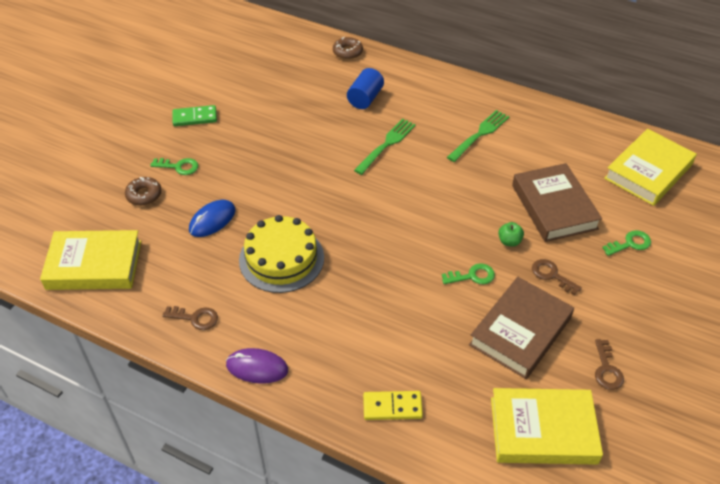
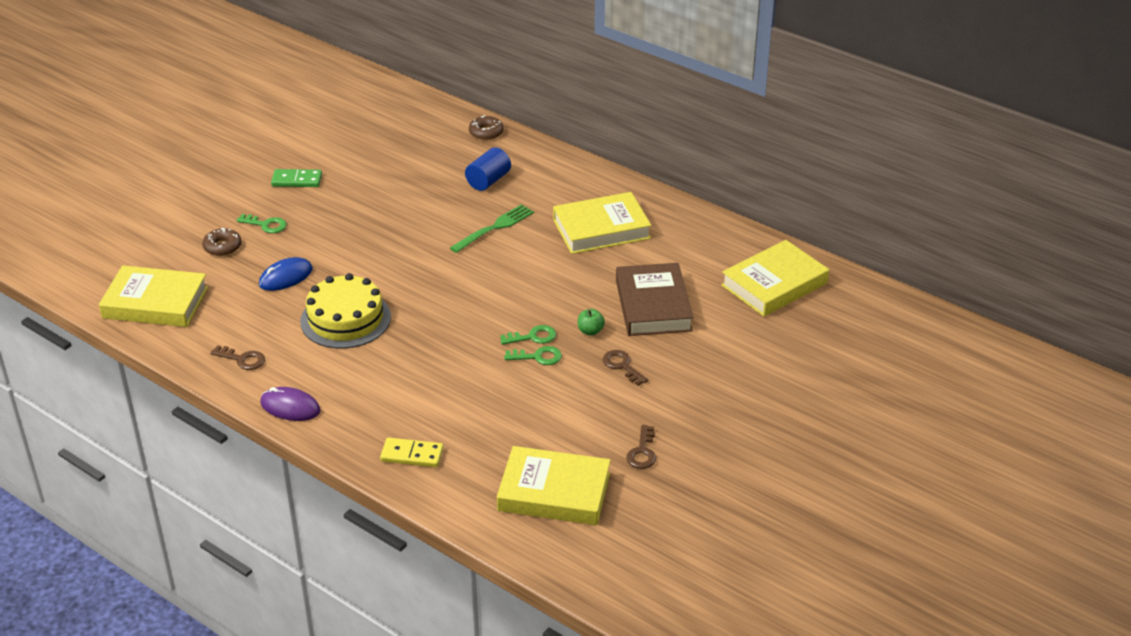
camera: 10 degrees right, 10 degrees down
green fork [447,110,510,162] -> yellow book [553,192,651,254]
brown book [469,277,574,379] -> none
green key [602,230,651,256] -> green key moved to [500,325,556,345]

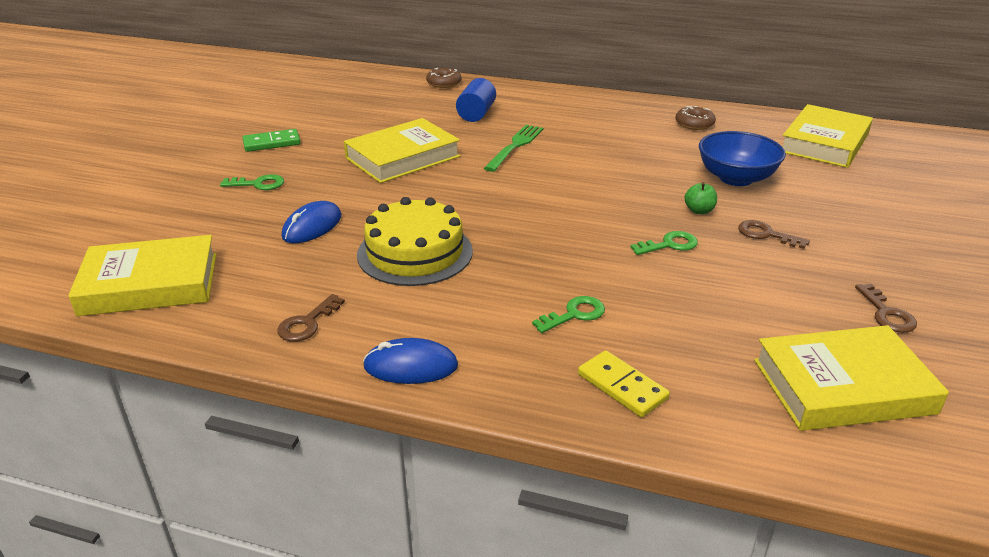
camera: 20 degrees left, 5 degrees down
brown donut [202,228,241,256] -> brown donut moved to [675,106,716,130]
brown key [210,345,265,370] -> brown key turned 120 degrees clockwise [277,294,345,342]
purple mouse [260,387,321,421] -> blue mouse [363,338,458,384]
yellow domino [380,437,444,467] -> yellow domino turned 60 degrees clockwise [578,350,670,417]
green key [500,325,556,345] -> green key moved to [532,296,605,333]
yellow book [553,192,651,254] -> yellow book moved to [344,118,460,183]
brown book [616,263,694,336] -> blue bowl [699,131,786,186]

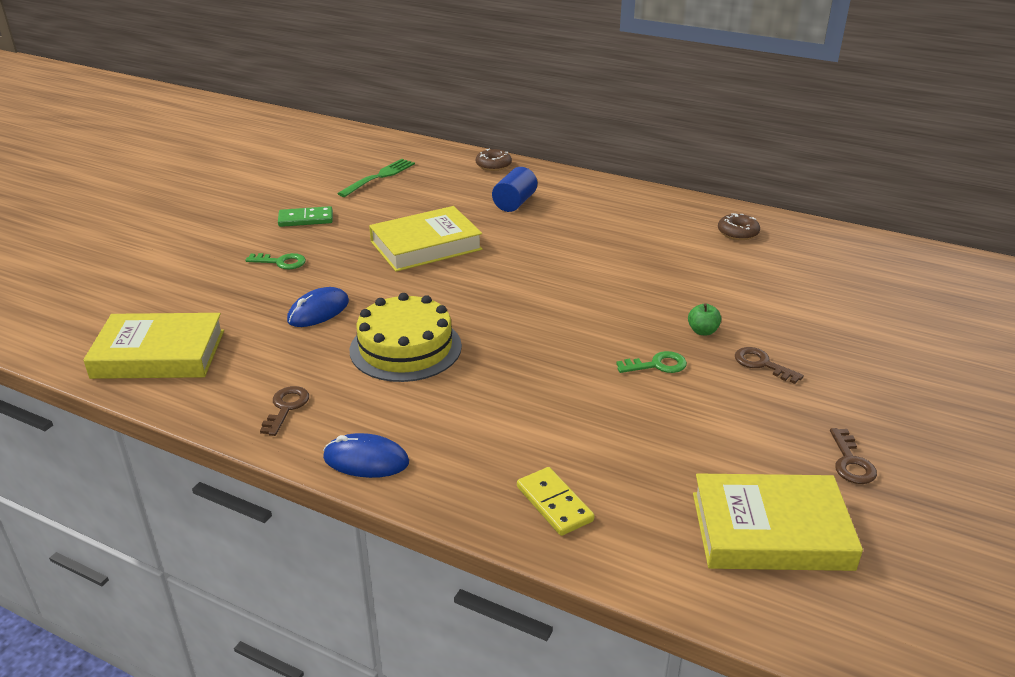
camera: 10 degrees right, 0 degrees up
brown key [277,294,345,342] -> brown key turned 150 degrees clockwise [260,386,309,436]
green fork [484,125,544,172] -> green fork moved to [337,159,415,197]
green key [532,296,605,333] -> none
blue bowl [699,131,786,186] -> none
yellow book [783,104,873,168] -> none

